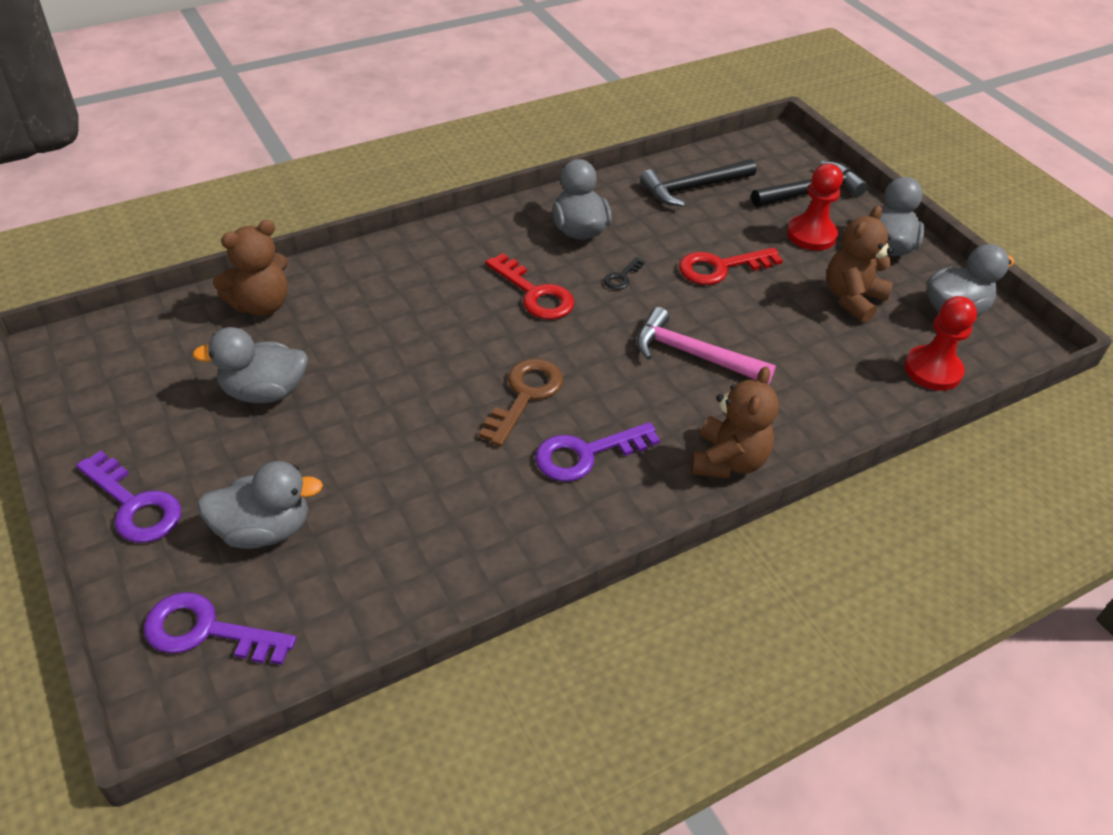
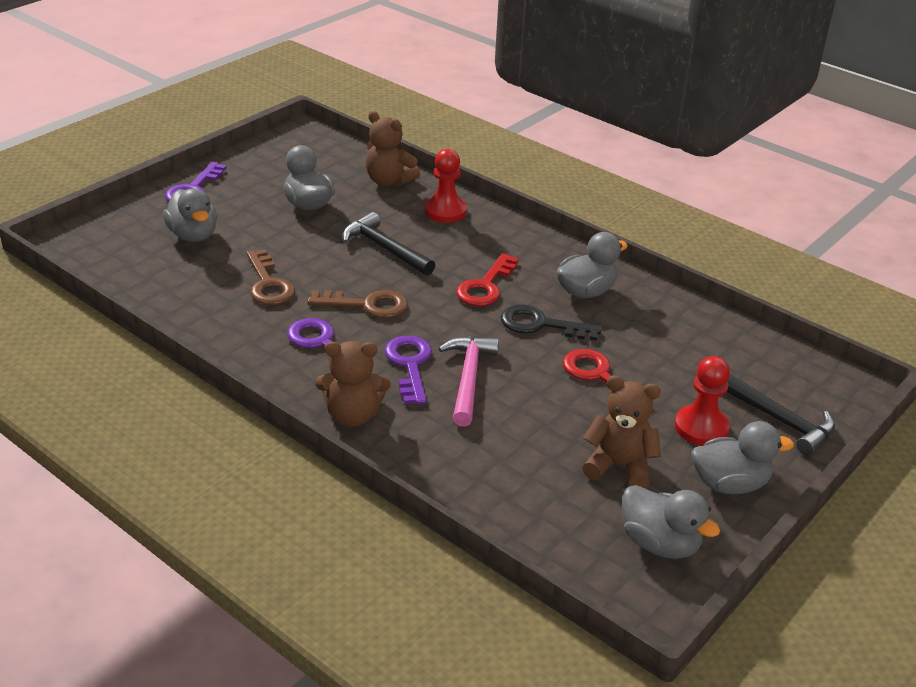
camera: 70 degrees right, 10 degrees down
purple key [144,592,296,665] -> purple key moved to [384,336,432,405]
black key [604,257,645,290] -> black key [501,305,602,341], size x1.95
black hammer [640,159,757,206] -> black hammer moved to [342,212,435,276]
red pawn [904,296,977,391] -> red pawn moved to [425,149,467,223]
none -> brown key [246,249,295,305]

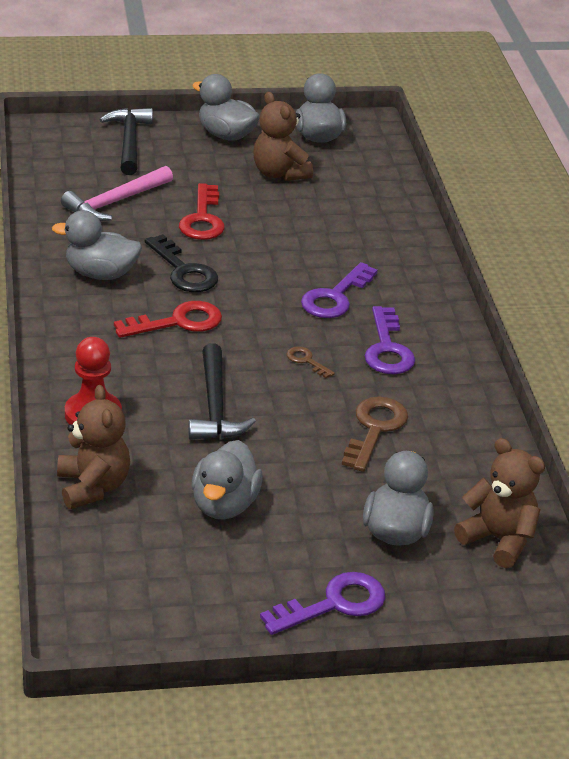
camera: 140 degrees left, 0 degrees up
brown key [308,290,408,318] -> brown key [287,346,335,378], size x0.51
brown teddy bear [315,341,390,427] -> brown teddy bear moved to [454,438,545,568]
pink hammer [438,336,499,427] -> pink hammer moved to [61,166,173,221]
red pawn [675,356,730,446] -> none

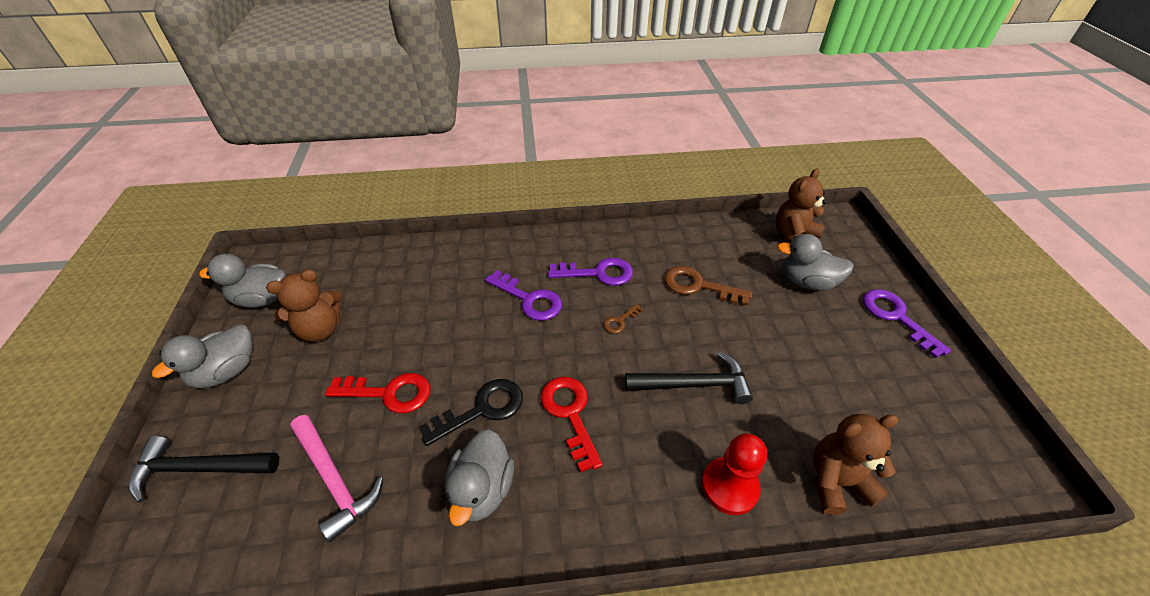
camera: 85 degrees left, 10 degrees up
grey duck [192,440,263,519] -> none

